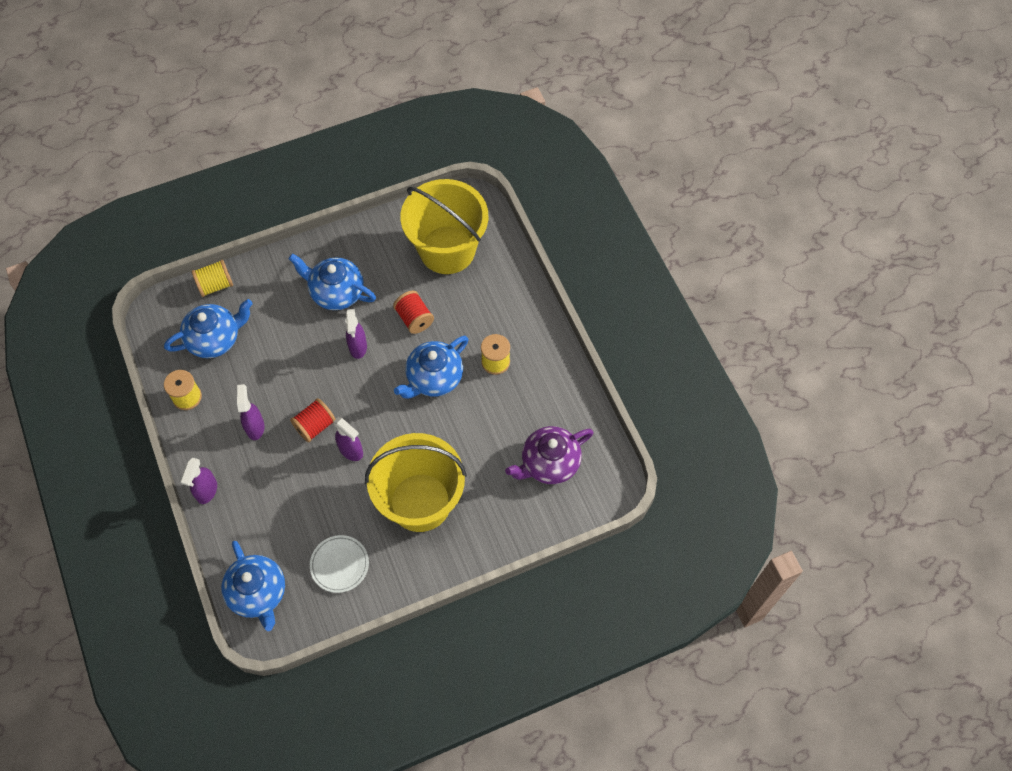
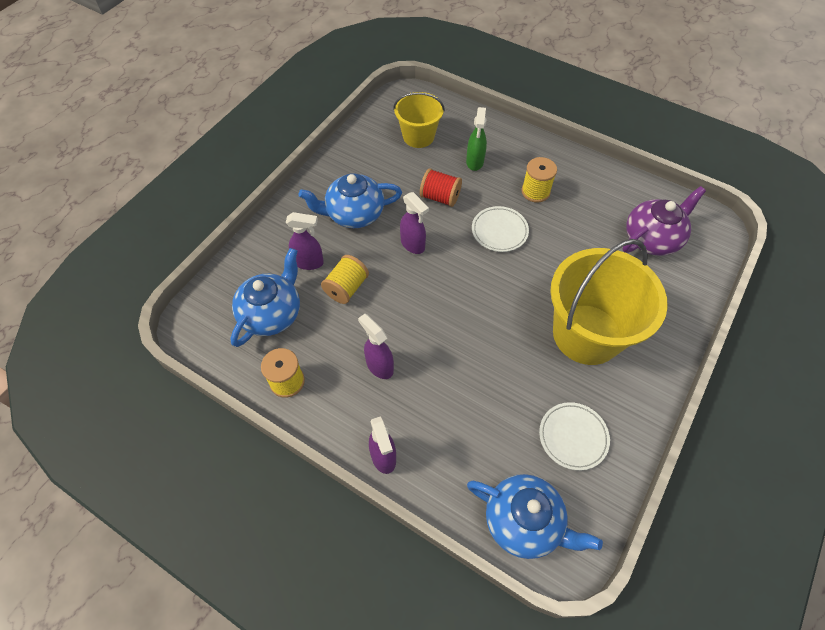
camera: 35 degrees left, 5 degrees down
yellow spool [192,260,233,297] -> yellow spool moved to [321,255,369,304]
red spool [290,398,336,442] -> none
purple spray bottle [334,417,363,461] -> purple spray bottle moved to [286,212,324,270]
blue teapot [394,336,469,399] -> white plate [472,206,529,252]
yellow bucket [400,179,488,274] -> yellow bucket [393,92,445,148], size x0.57
purple teapot [505,426,594,484] -> purple teapot turned 150 degrees counterclockwise [623,186,706,256]
none -> green spray bottle [466,107,487,171]

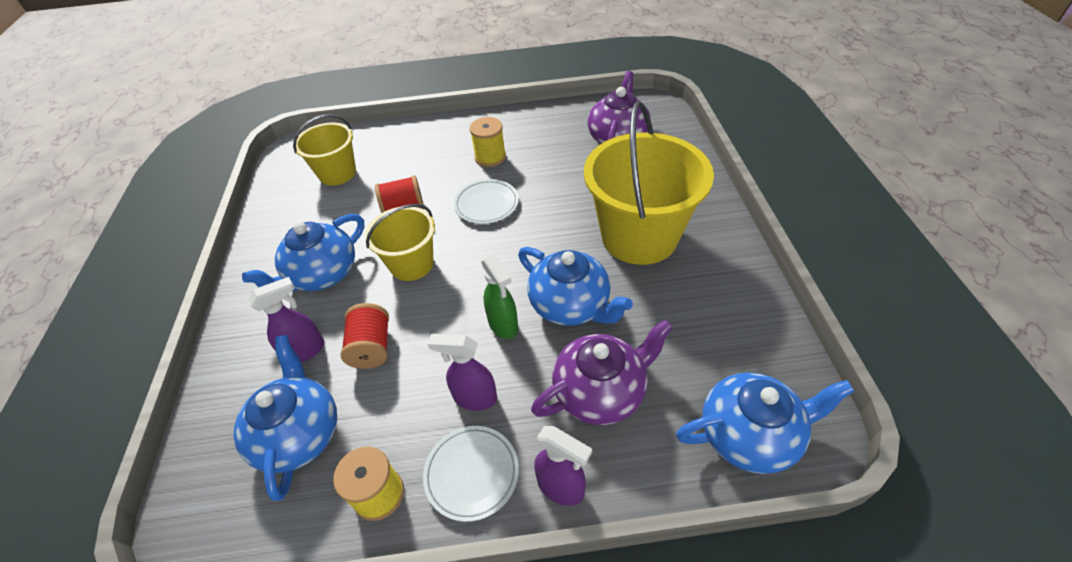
camera: 35 degrees left, 10 degrees down
yellow spool [321,255,369,304] -> red spool [340,303,389,369]
purple spray bottle [400,192,429,254] -> yellow bucket [365,204,435,281]
green spray bottle [466,107,487,171] -> green spray bottle moved to [481,254,518,339]
white plate [539,402,610,471] -> white plate moved to [423,426,519,522]
none -> blue teapot [518,247,633,326]
none -> purple teapot [531,319,673,425]

